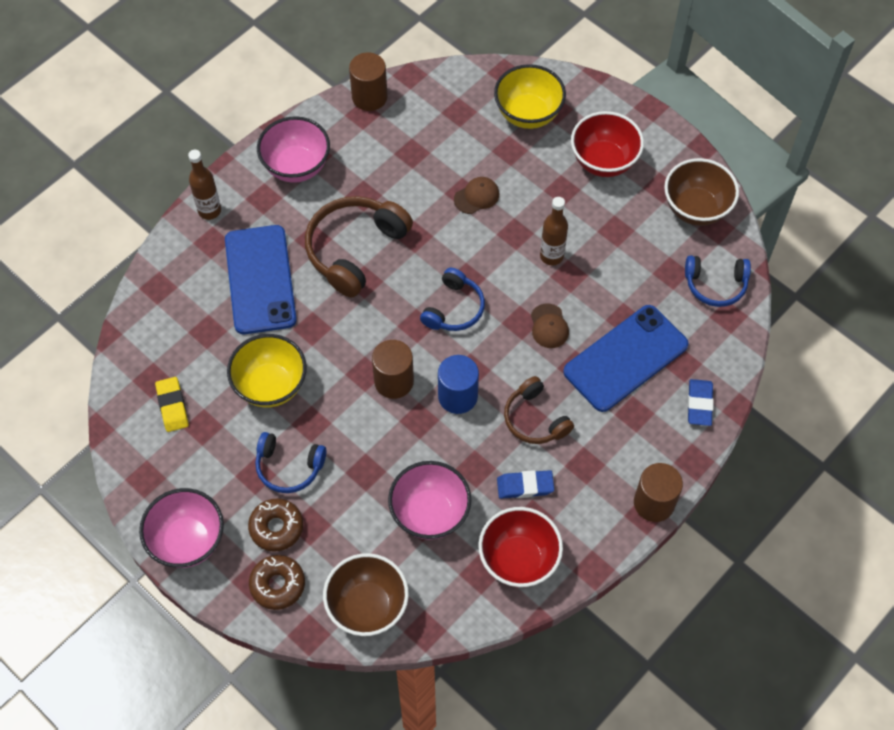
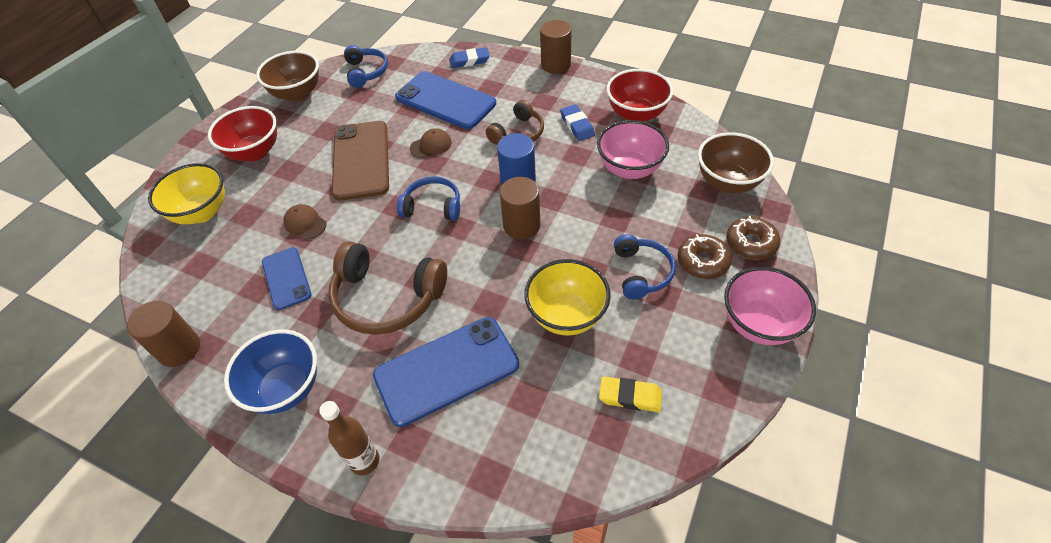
camera: 105 degrees left, 10 degrees down
yellow eraser [155,377,189,432] -> yellow eraser turned 45 degrees clockwise [599,376,662,412]
pink bowl [257,116,330,183] -> blue bowl [224,330,317,414]
brown bottle [540,197,568,265] -> brown phone [332,121,389,201]
none -> blue phone [262,247,312,310]

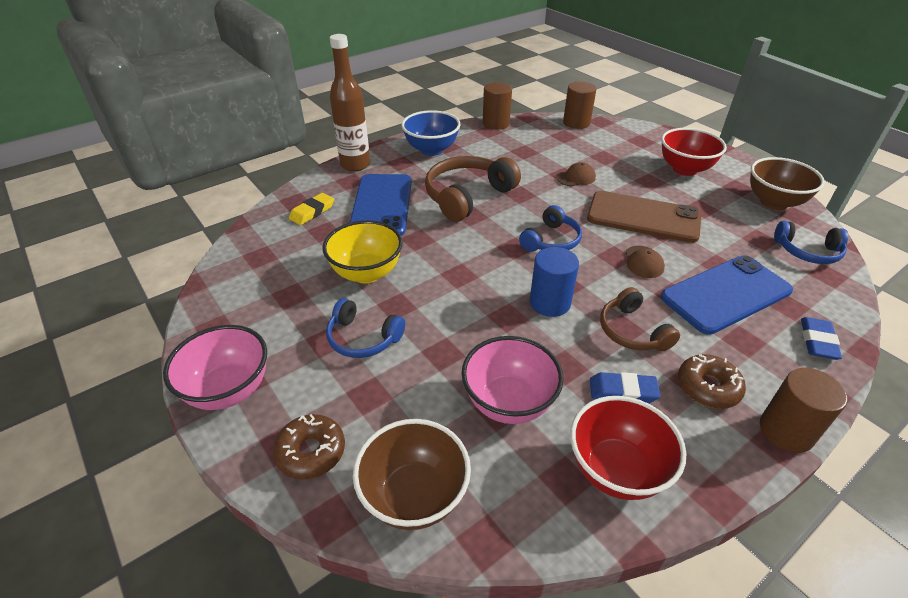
camera: 115 degrees right, 10 degrees down
yellow bowl [148,163,225,224] -> none
blue phone [262,247,312,310] -> none
brown bottle [319,401,379,476] -> brown bottle [330,34,370,171], size x1.55
brown cylinder [500,177,541,239] -> brown cylinder moved to [563,82,597,129]
yellow eraser [599,376,662,412] -> yellow eraser moved to [289,193,334,225]
brown donut [678,234,732,279] -> brown donut moved to [678,354,746,409]

